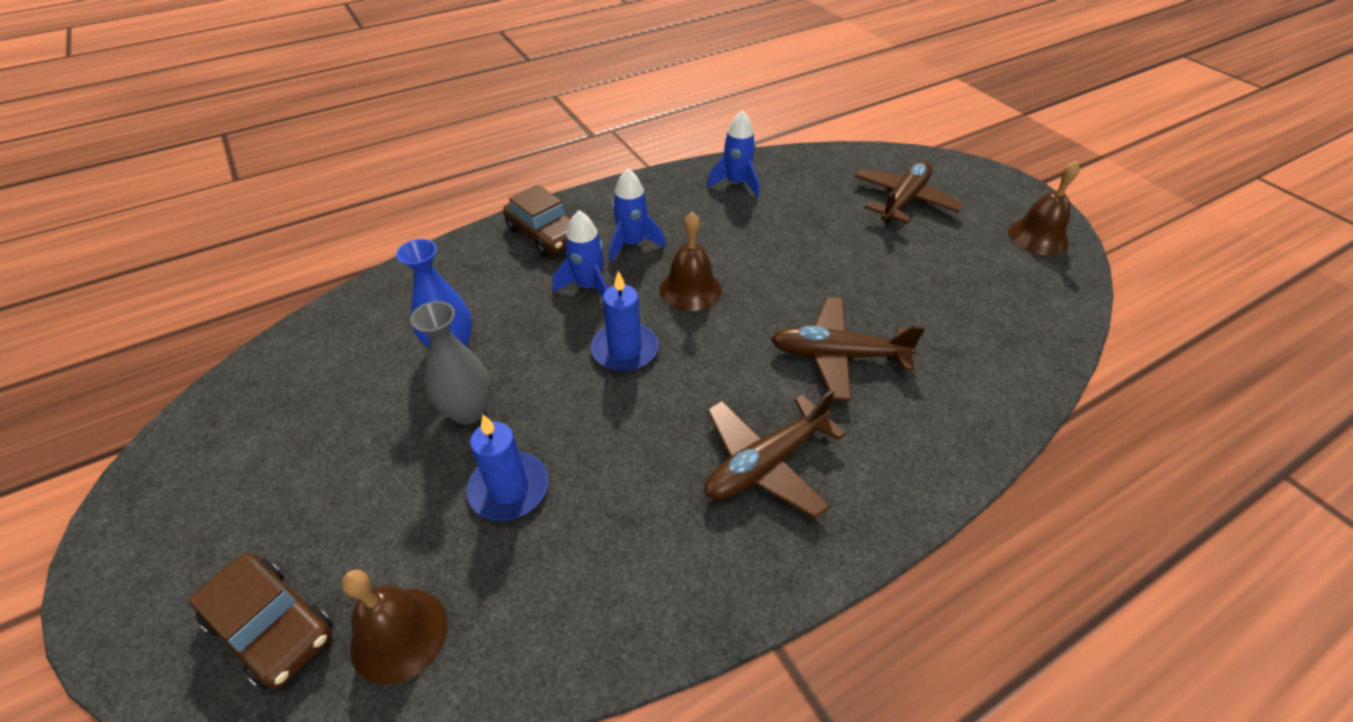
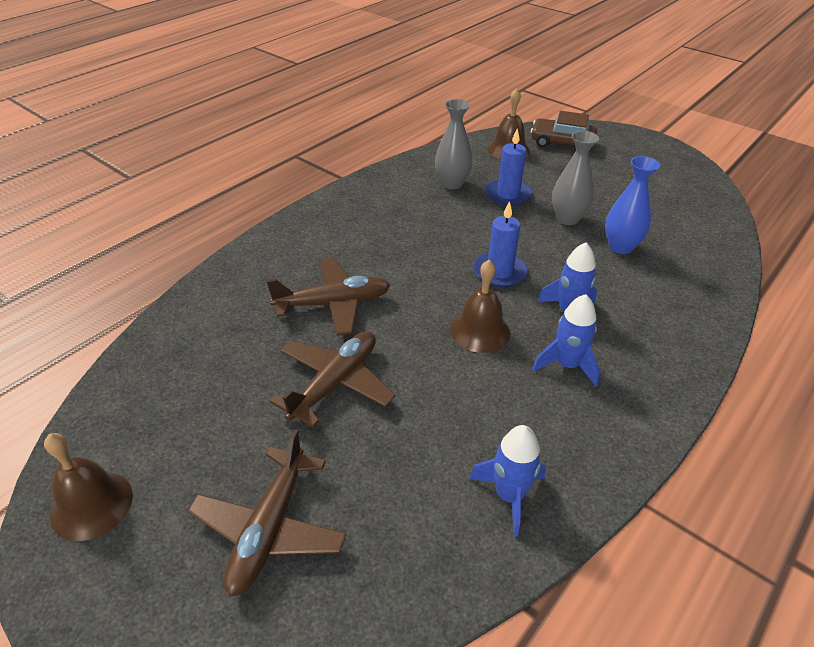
camera: 160 degrees right, 5 degrees down
brown car [503,185,571,257] -> none
brown plane [704,389,846,519] -> brown plane moved to [270,331,395,427]
none -> grey vase [435,99,473,189]

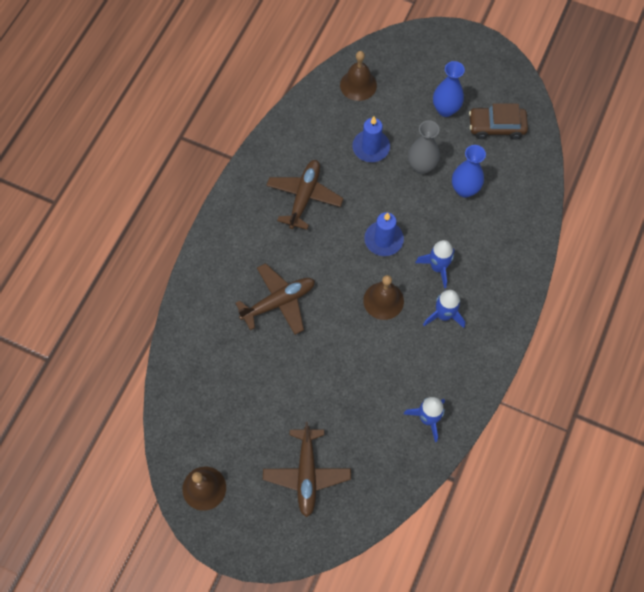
camera: 15 degrees left, 25 degrees up
brown plane [270,331,395,427] -> brown plane moved to [266,160,344,230]
grey vase [435,99,473,189] -> none
brown car [531,111,597,150] -> brown car moved to [469,103,528,140]
none -> blue vase [433,61,465,117]

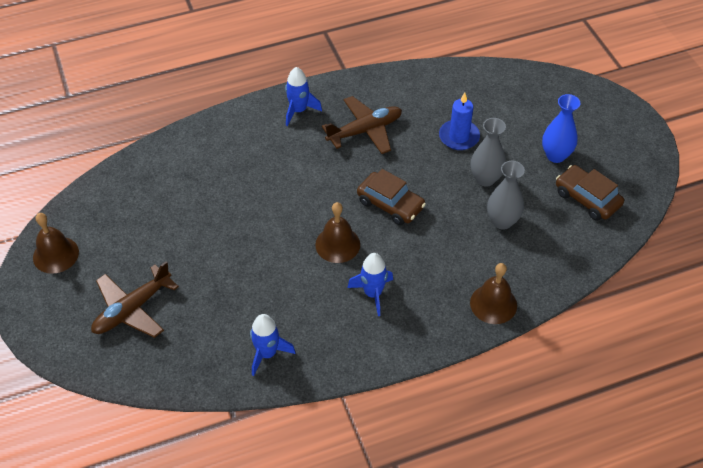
camera: 45 degrees right, 15 degrees down
brown plane [235,263,315,335] -> none
brown bell [340,51,377,101] -> brown bell moved to [470,263,517,324]
blue candle [364,212,404,256] -> brown car [357,169,426,225]
blue rocket [415,240,455,288] -> blue rocket moved to [285,67,322,126]
blue vase [452,145,486,198] -> grey vase [487,161,525,229]

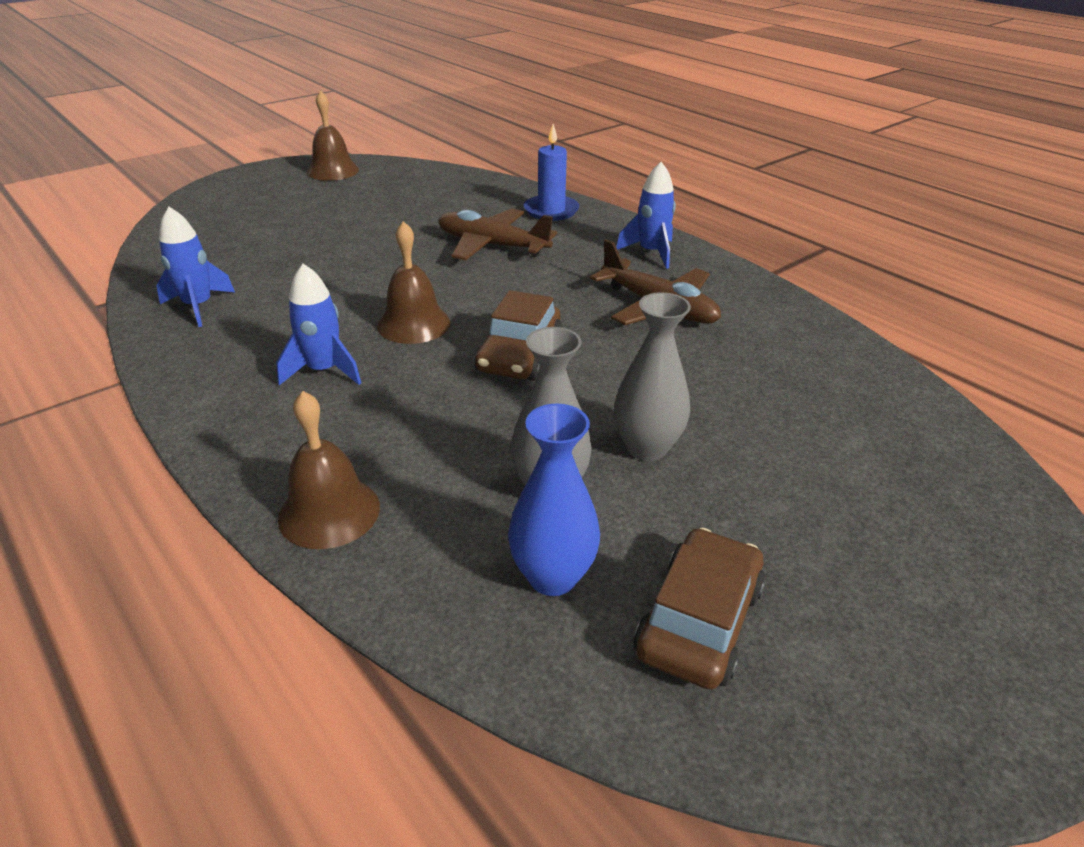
camera: 70 degrees right, 15 degrees down
brown plane [91,261,179,338] -> brown plane moved to [438,208,557,260]
blue candle [439,93,480,150] -> blue candle moved to [524,124,579,221]
blue vase [542,94,580,163] -> blue vase moved to [508,403,600,596]

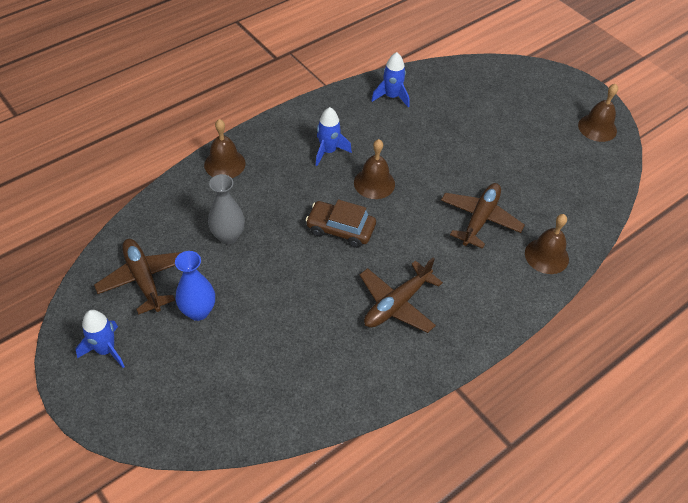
camera: 90 degrees right, 15 degrees up
blue vase [508,403,600,596] -> blue vase moved to [175,251,215,321]
blue candle [524,124,579,221] -> brown bell [525,214,569,274]
grey vase [614,292,691,461] -> none
blue rocket [616,162,676,269] -> blue rocket moved to [76,310,125,368]
brown car [634,528,765,689] -> brown plane [94,239,182,315]

